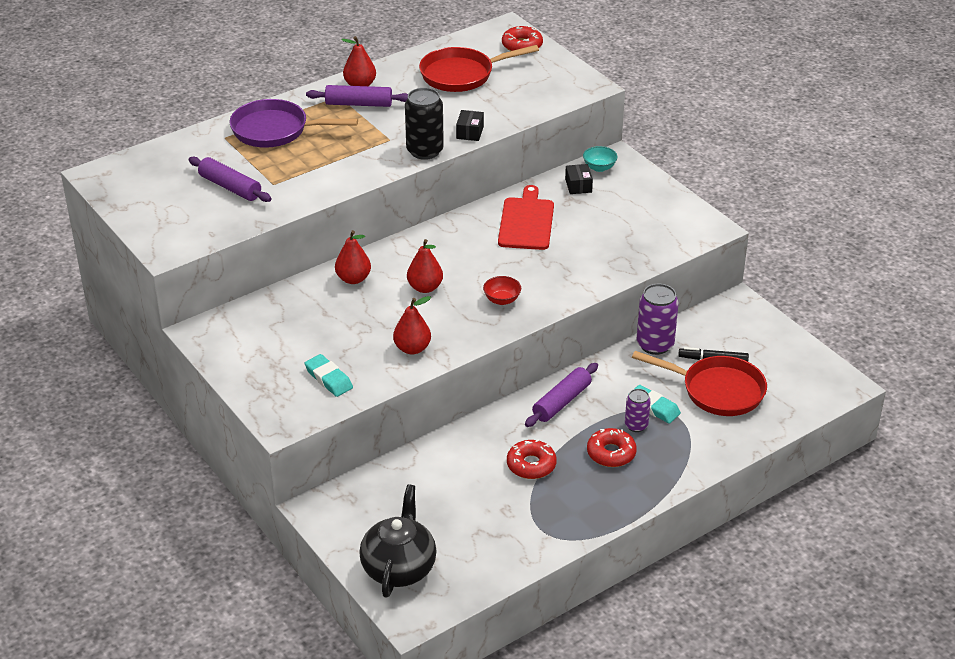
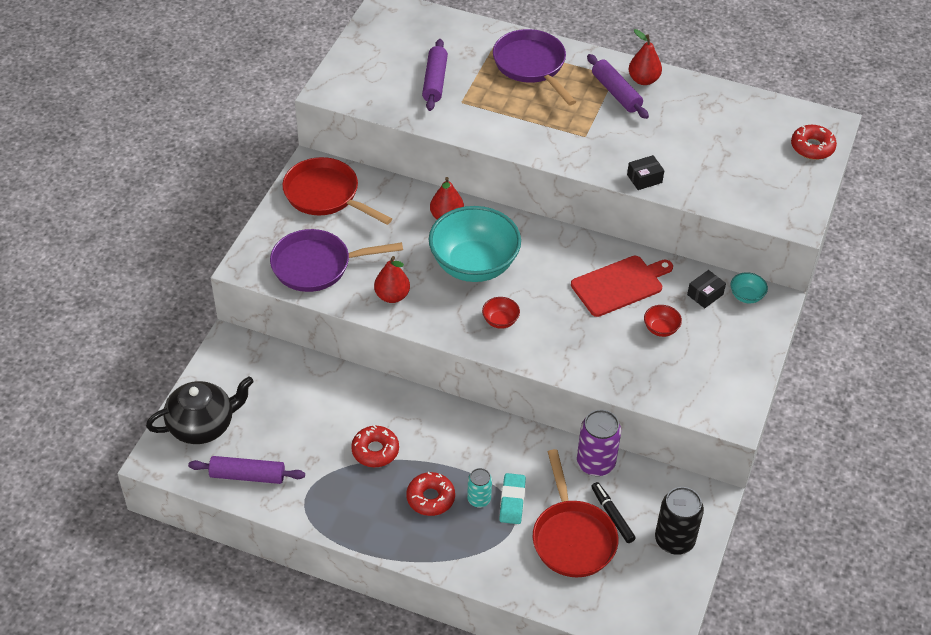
camera: 55 degrees right, 10 degrees up
turquoise eraser [304,354,353,397] -> purple pan [270,229,403,292]
black can [405,88,444,160] -> black can moved to [655,487,704,555]
red pear [407,239,443,293] -> turquoise bowl [429,206,521,282]
red pan [419,45,539,92] -> red pan moved to [282,157,392,225]
purple rolling pin [525,363,598,427] -> purple rolling pin moved to [188,456,305,484]
purple can [625,389,651,432] -> turquoise can [467,468,492,507]
none -> red bowl [644,305,682,337]

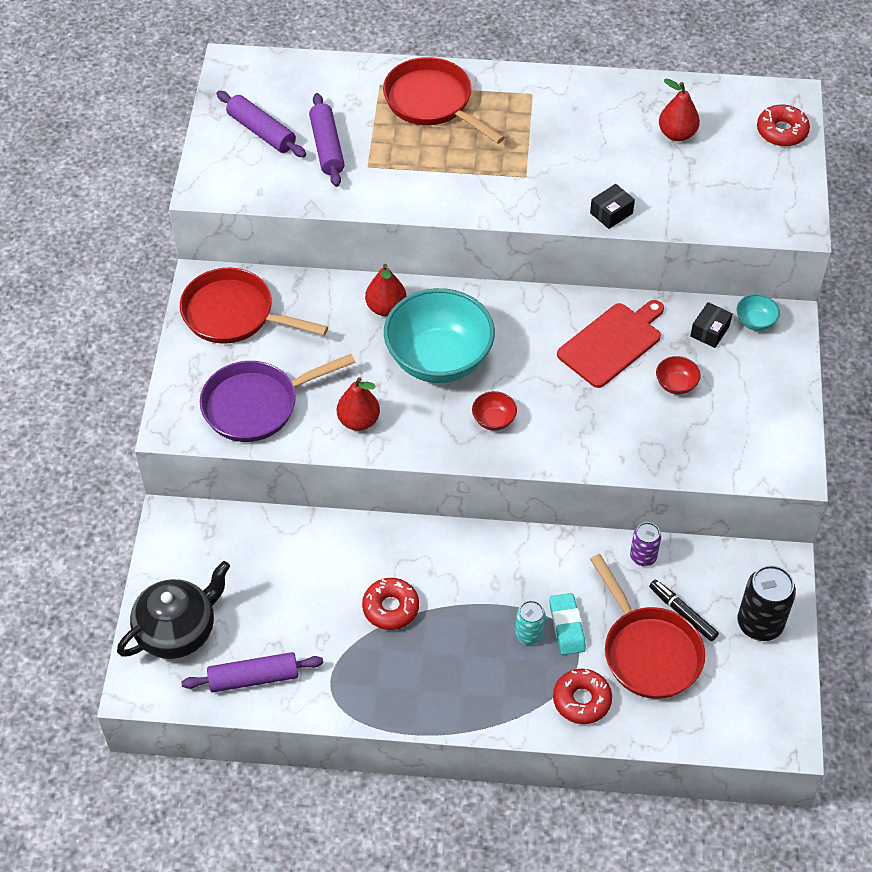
camera: 15 degrees left, 5 degrees up
red donut [406,472,455,516] -> red donut moved to [553,669,612,724]
purple pan [493,29,576,105] -> red pan [383,57,505,144]
purple can [577,410,621,476] -> purple can [630,522,661,566], size x0.59
purple rolling pin [587,54,649,119] -> purple rolling pin moved to [216,91,306,158]
red pear [629,29,662,85] -> red pear moved to [659,78,700,141]

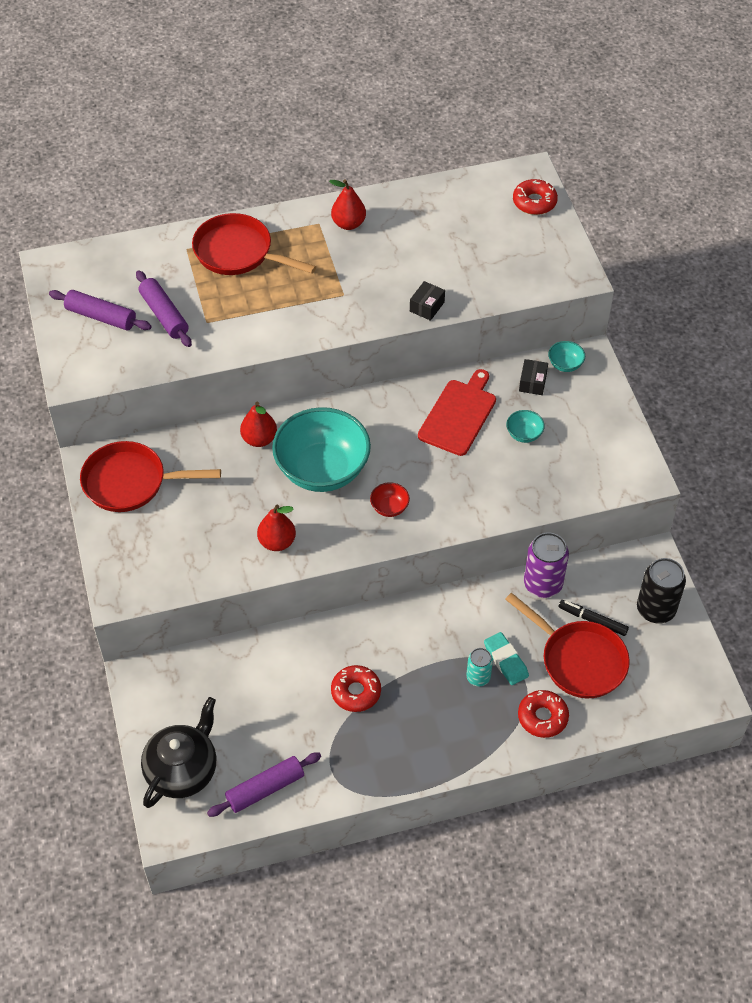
camera: 20 degrees left, 0 degrees up
purple pan [200,354,355,442] -> none
purple can [630,522,661,566] -> purple can [524,533,569,598], size x1.69
red bowl [656,356,701,394] -> turquoise bowl [506,410,545,443]
red pear [659,78,700,141] -> red pear moved to [329,179,366,230]

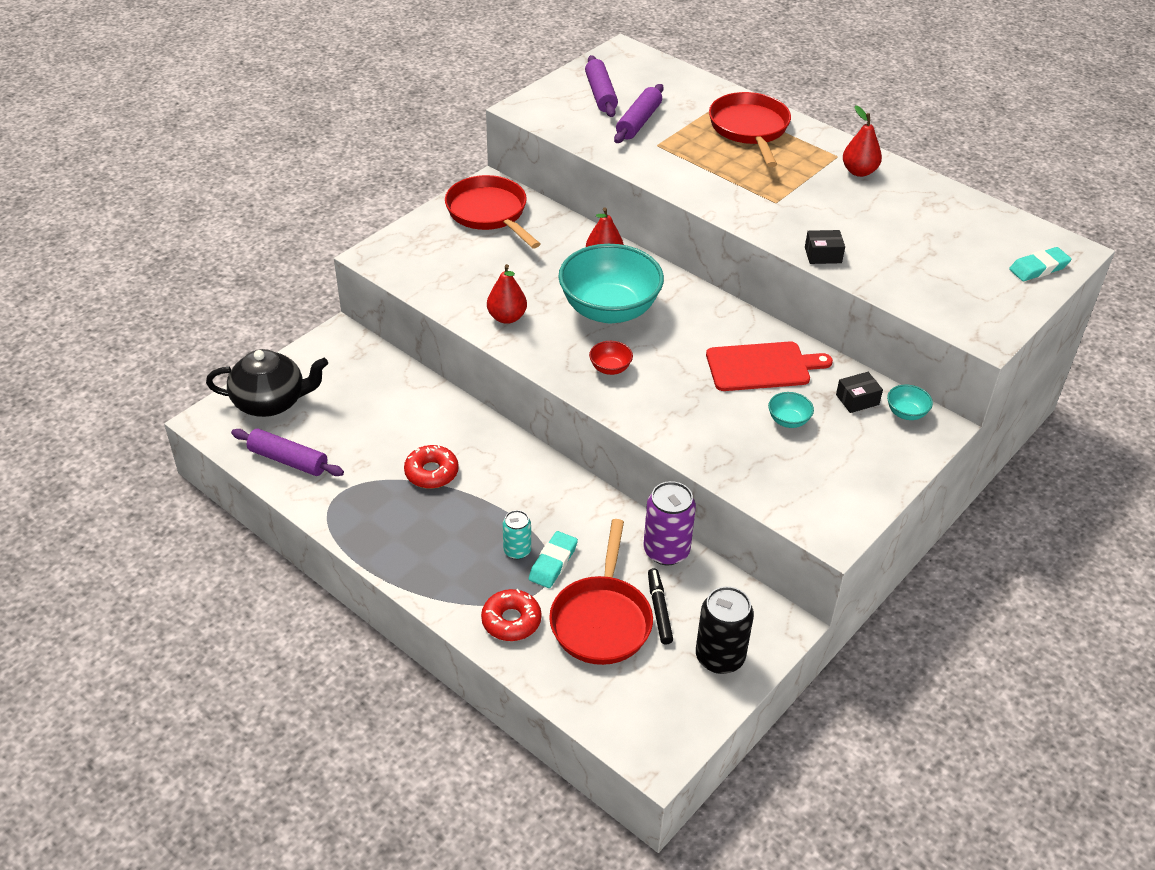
camera: 55 degrees right, 10 degrees down
red donut [513,179,558,215] -> turquoise eraser [1009,247,1071,281]

